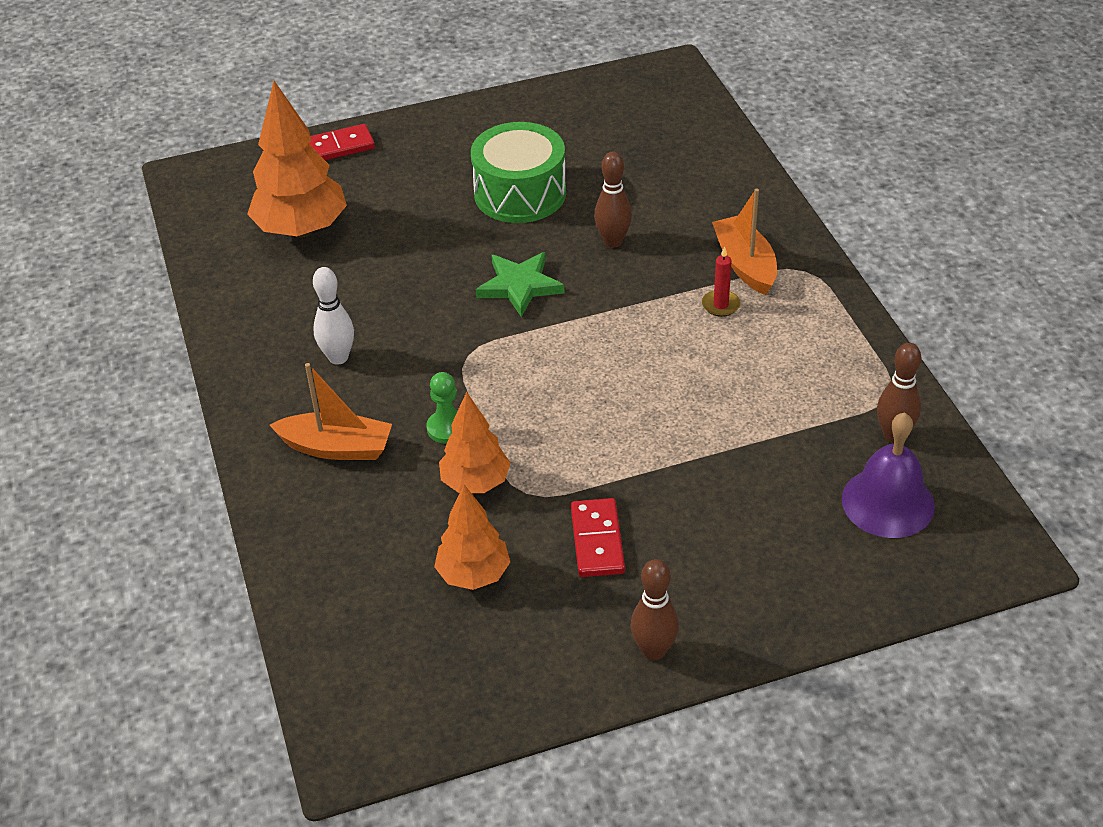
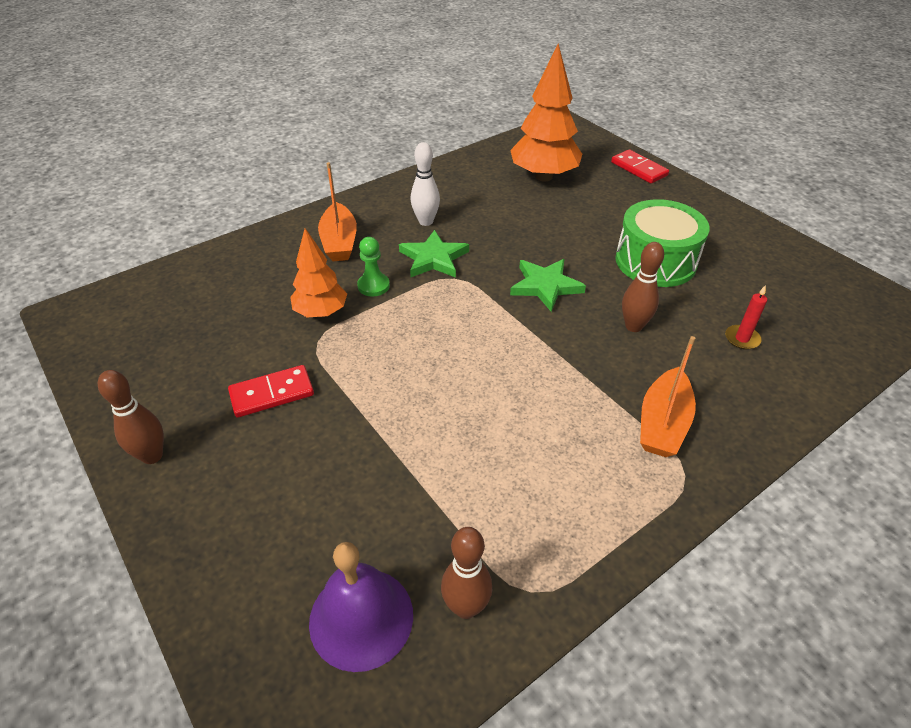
camera: 70 degrees right, 0 degrees up
orange tree [434,485,510,590] -> none
red candle [702,246,741,317] -> red candle moved to [725,285,767,350]
orange boat [712,189,777,295] -> orange boat turned 150 degrees clockwise [640,336,696,457]
none -> green star [399,230,469,278]

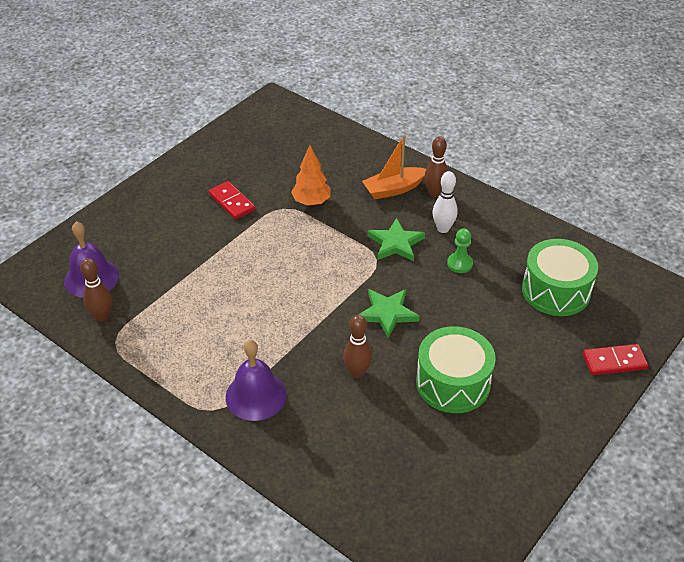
camera: 75 degrees right, 0 degrees up
brown bowling pin [98,370,164,464] -> brown bowling pin moved to [424,136,448,197]
green pawn [357,237,390,297] -> green pawn moved to [447,228,473,273]
orange tree [510,44,582,182] -> green drum [522,239,598,316]
red domino [611,149,669,183] -> red domino turned 45 degrees clockwise [583,344,648,375]
orange boat [640,336,696,457] -> purple bell [226,340,287,421]
red candle [725,285,767,350] -> none

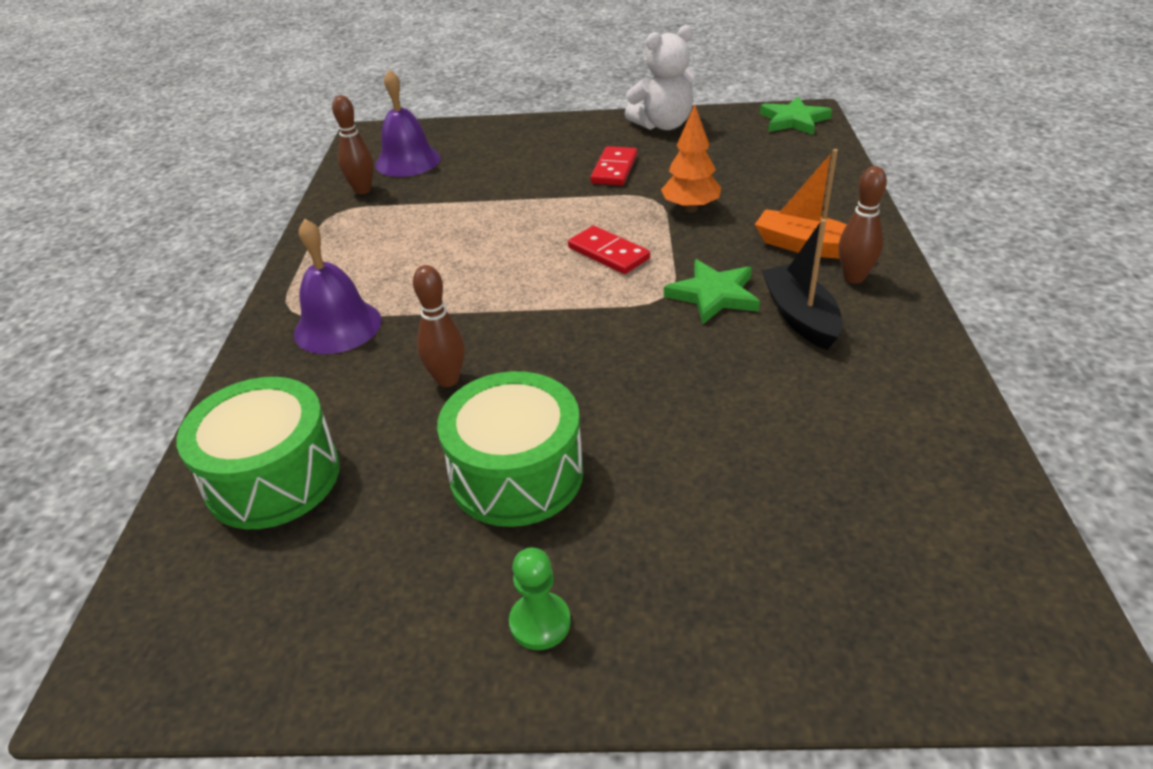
camera: 55 degrees right, 5 degrees down
green star [358,289,420,338] -> green star moved to [760,97,832,135]
white bowling pin [433,171,458,233] -> black boat [761,219,842,350]
green pawn [447,228,473,273] -> green pawn moved to [509,548,571,650]
green drum [522,239,598,316] -> green drum moved to [176,377,340,529]
red domino [583,344,648,375] -> red domino moved to [568,226,650,274]
none -> white teddy bear [625,25,694,130]

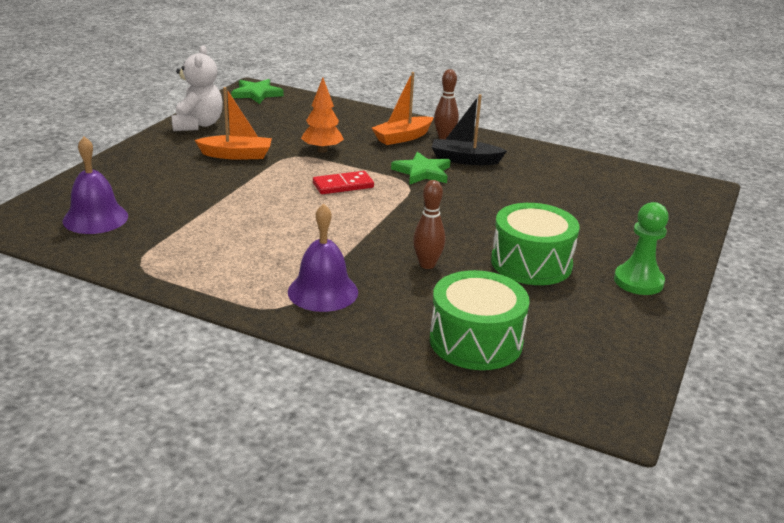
camera: 70 degrees left, 10 degrees down
brown bowling pin [332,95,374,194] -> none
green pawn [509,548,571,650] -> green pawn [614,202,669,295], size x1.53
red domino [590,146,637,186] -> orange boat [195,87,272,160]

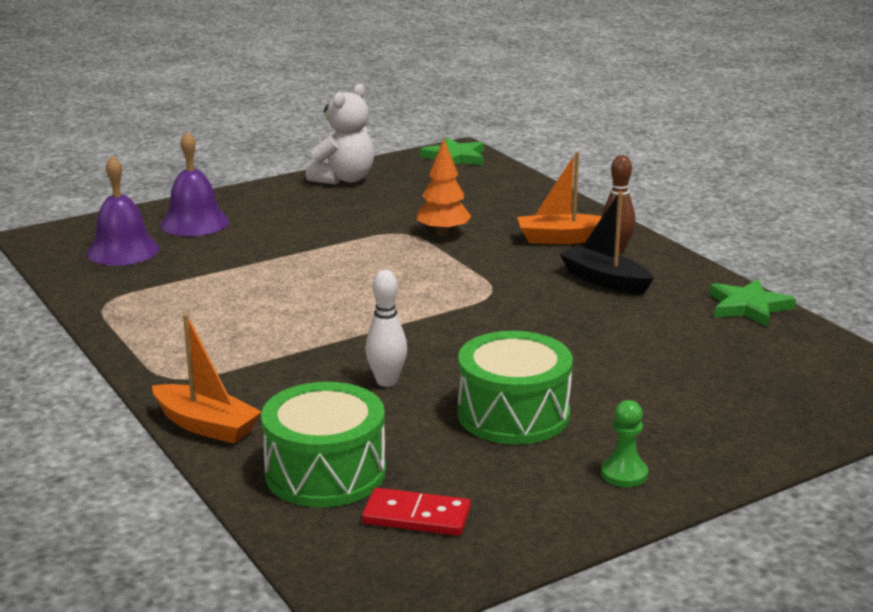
camera: 35 degrees right, 5 degrees down
orange boat [195,87,272,160] -> orange boat moved to [152,314,262,444]
purple bell [288,204,358,312] -> purple bell moved to [160,131,229,236]
red domino [313,171,374,194] -> red domino moved to [362,488,471,536]
green star [391,152,450,185] -> green star moved to [709,279,796,327]
brown bowling pin [413,180,445,269] -> white bowling pin [365,270,407,387]
green pawn [614,202,669,295] -> green pawn [601,400,648,487], size x0.66

